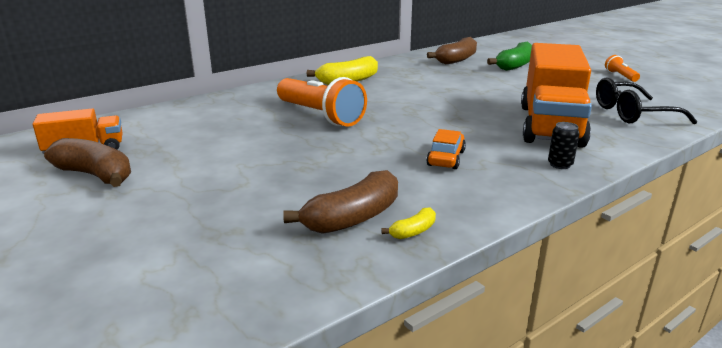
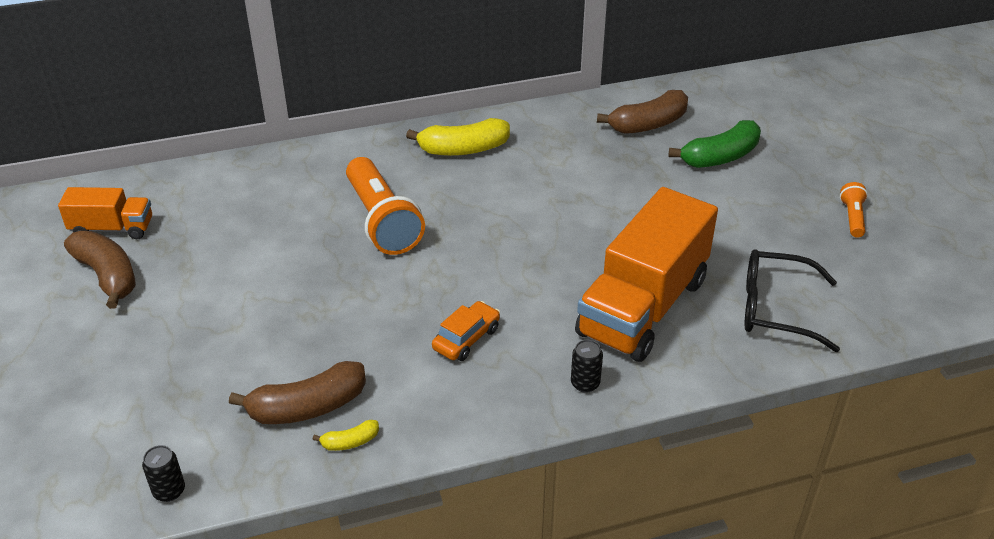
camera: 20 degrees right, 15 degrees up
none -> black can [142,445,185,502]

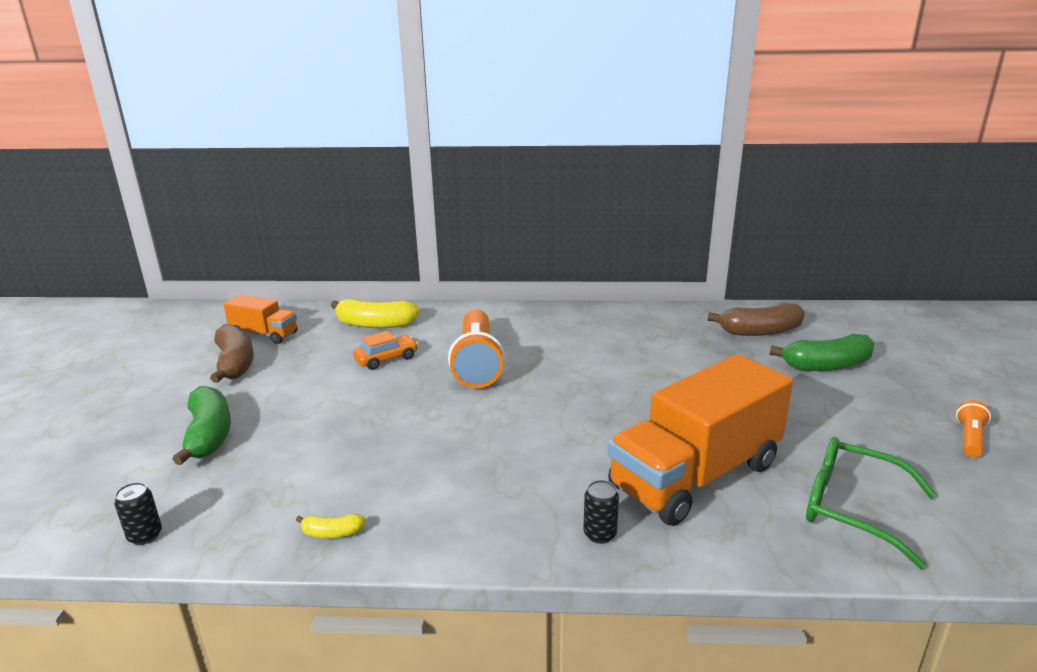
camera: 20 degrees right, 15 degrees down
brown banana [229,361,366,424] -> none
yellow banana [406,118,510,156] -> yellow banana moved to [331,298,420,328]
orange car [432,301,500,361] -> orange car moved to [353,331,418,370]
black glasses [744,249,840,352] -> green glasses [806,437,937,569]
none -> green banana [172,386,231,465]

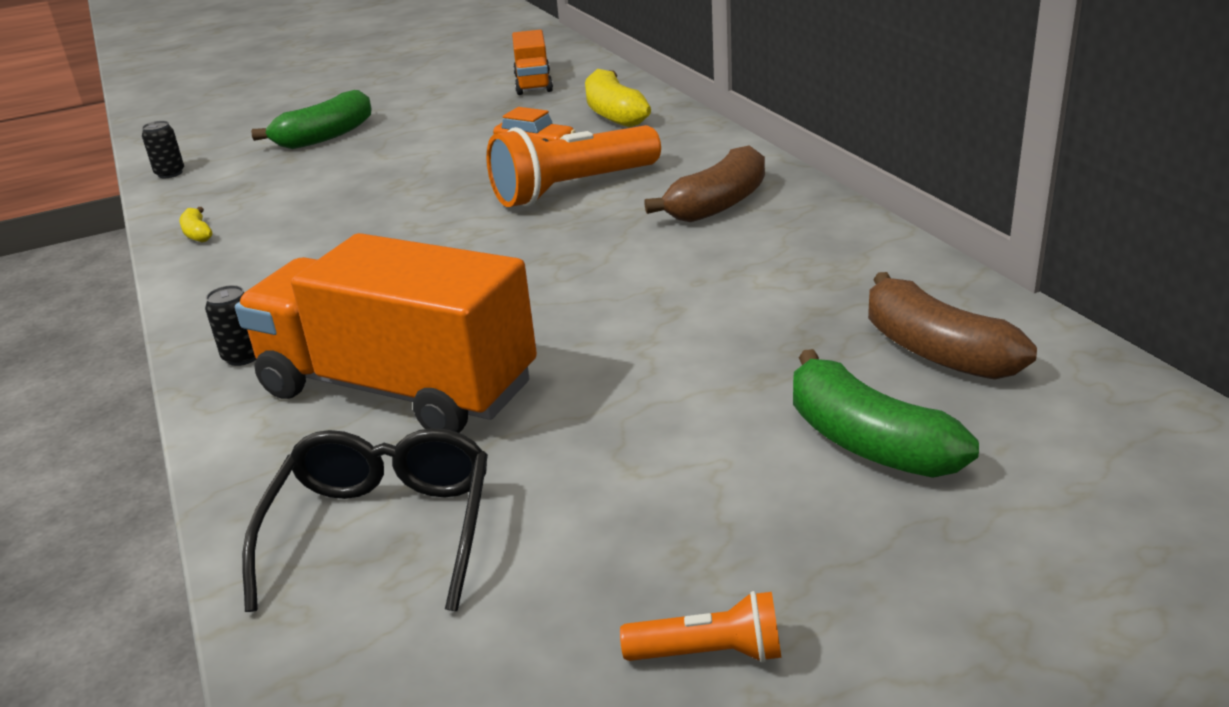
camera: 65 degrees right, 5 degrees up
brown banana [210,324,254,383] -> brown banana moved to [644,145,765,222]
green glasses [806,437,937,569] -> black glasses [242,428,488,612]

